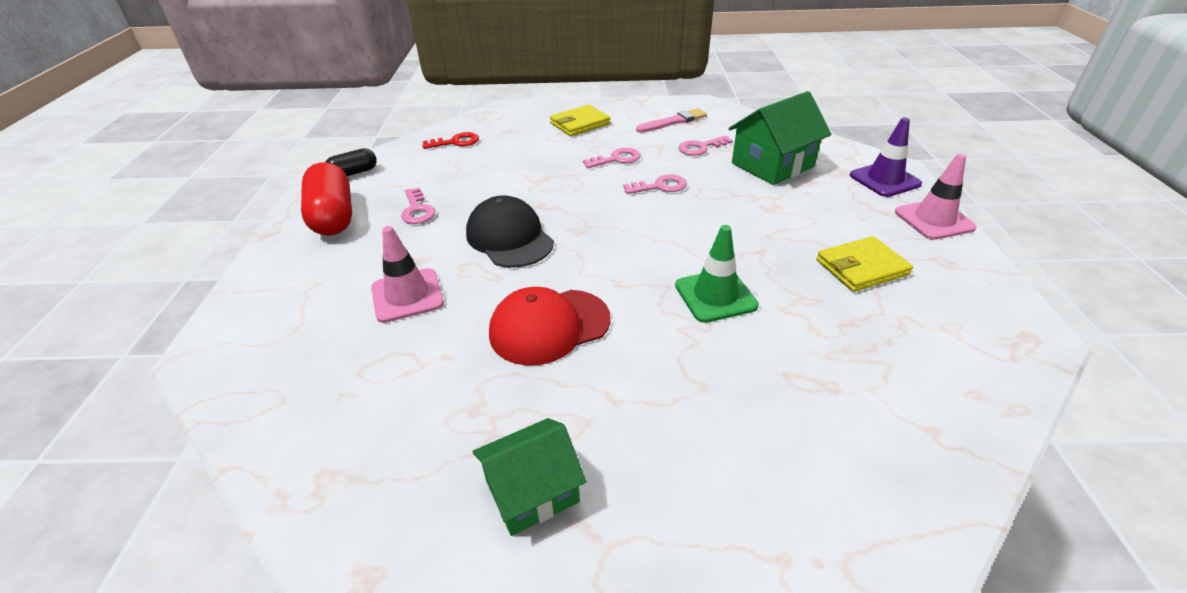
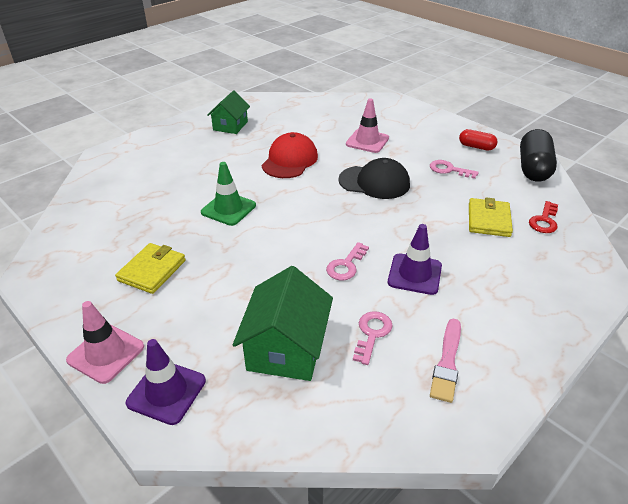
camera: 135 degrees right, 0 degrees up
red capsule [301,162,352,236] -> red capsule [459,129,498,151], size x0.55
black capsule [326,148,377,176] -> black capsule [520,129,557,182], size x1.80
yellow wallet [550,105,611,136] -> yellow wallet moved to [469,197,513,237]
pink key [583,148,641,168] -> purple traffic cone [388,224,442,295]

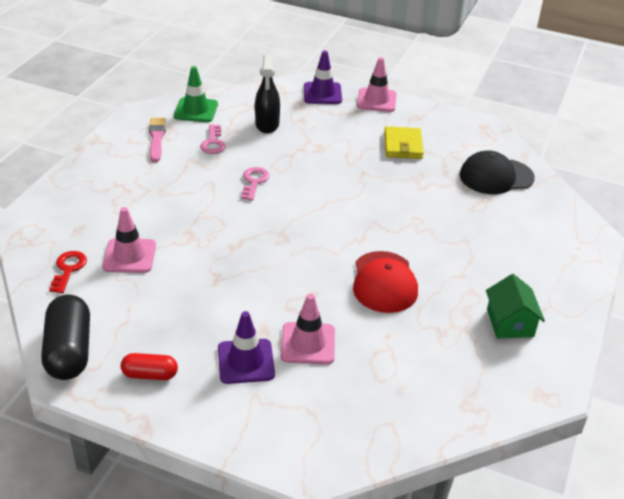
camera: 155 degrees right, 0 degrees up
green traffic cone [201,162,256,226] -> green traffic cone moved to [174,66,218,122]
green house [233,266,333,381] -> black spray bottle [255,54,280,133]
black cap [338,158,410,199] -> black cap moved to [460,151,535,194]
purple traffic cone [388,224,442,295] -> purple traffic cone moved to [218,311,275,384]
pink key [430,160,479,179] -> none
yellow wallet [469,197,513,237] -> pink traffic cone [102,207,156,273]

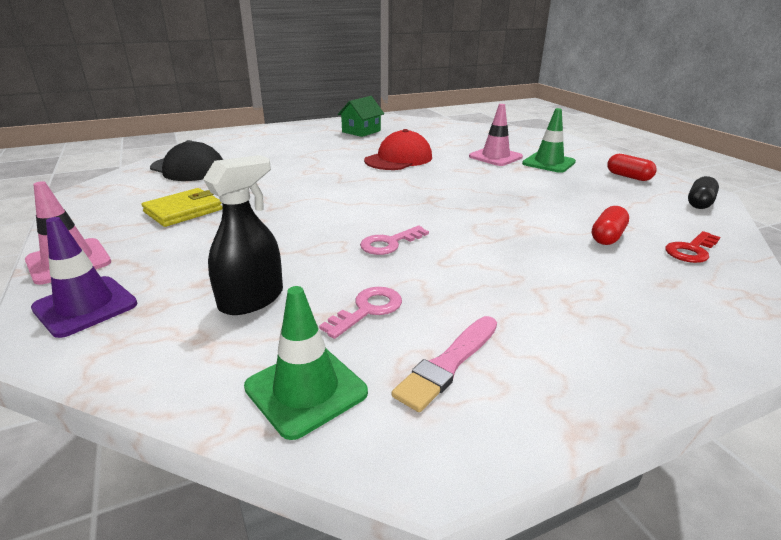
camera: 135 degrees left, 10 degrees down
black capsule [41,295,90,380] -> black capsule [688,176,719,209], size x0.55
pink traffic cone [102,207,156,273] -> red capsule [592,206,629,245]
purple traffic cone [218,311,275,384] -> green traffic cone [522,108,576,173]

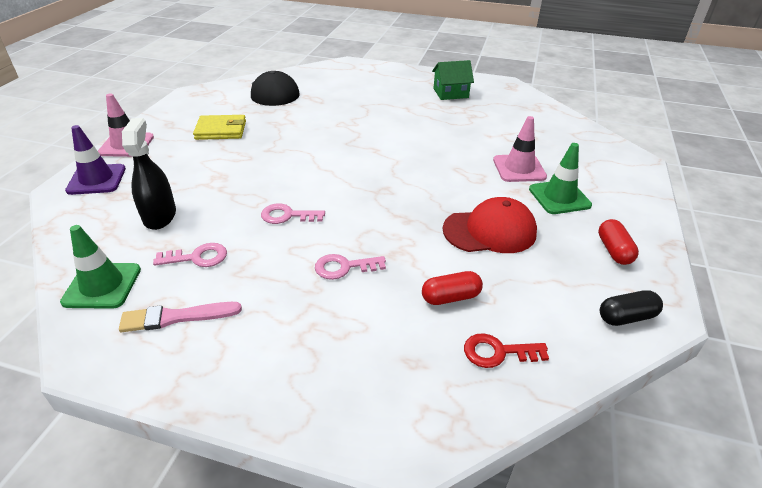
camera: 40 degrees right, 10 degrees up
black spray bottle [203,155,283,315] -> black spray bottle turned 90 degrees counterclockwise [122,118,176,230]
red cap [364,129,432,170] -> red cap moved to [443,197,537,253]
none -> pink key [315,254,386,280]

